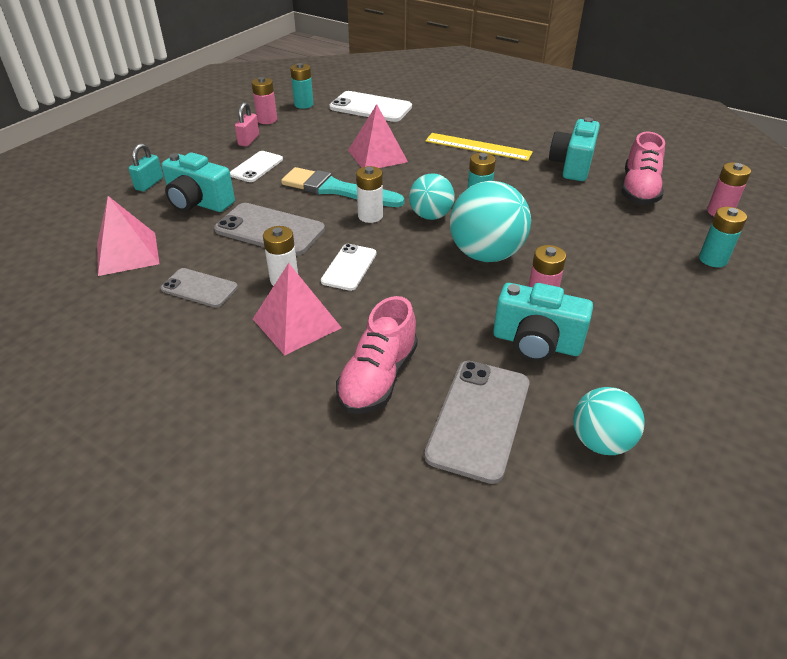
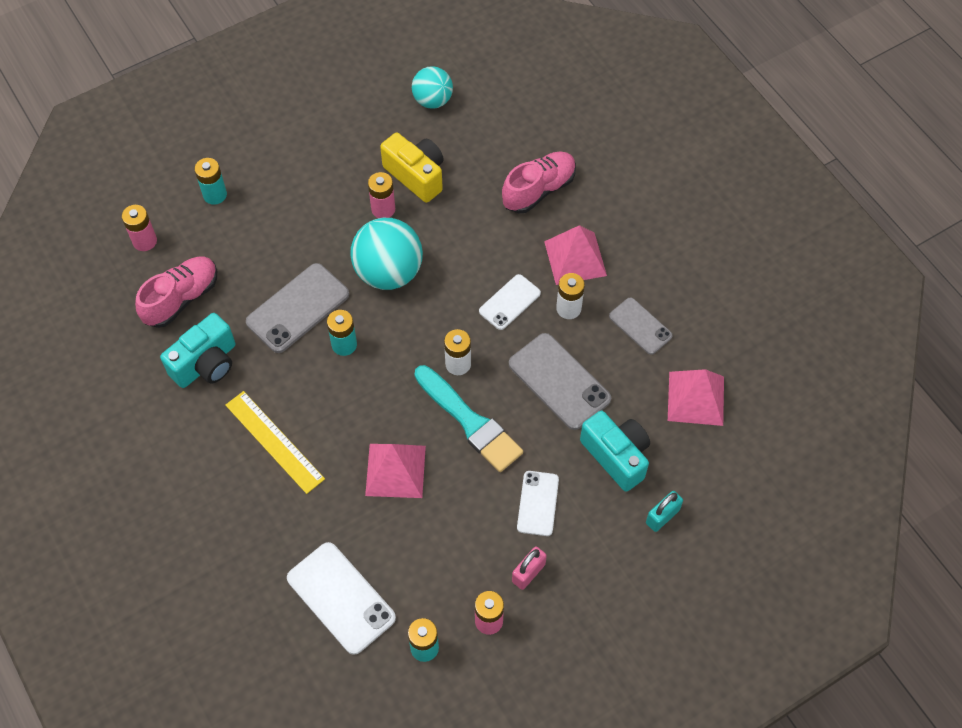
camera: 155 degrees left, 20 degrees up
white phone [230,151,283,182] -> white phone turned 45 degrees counterclockwise [517,471,559,536]
turquoise ball [409,173,455,220] -> none
grey phone [424,361,529,484] -> grey phone moved to [246,263,349,353]
turquoise camera [493,283,593,362] -> yellow camera [380,133,444,203]

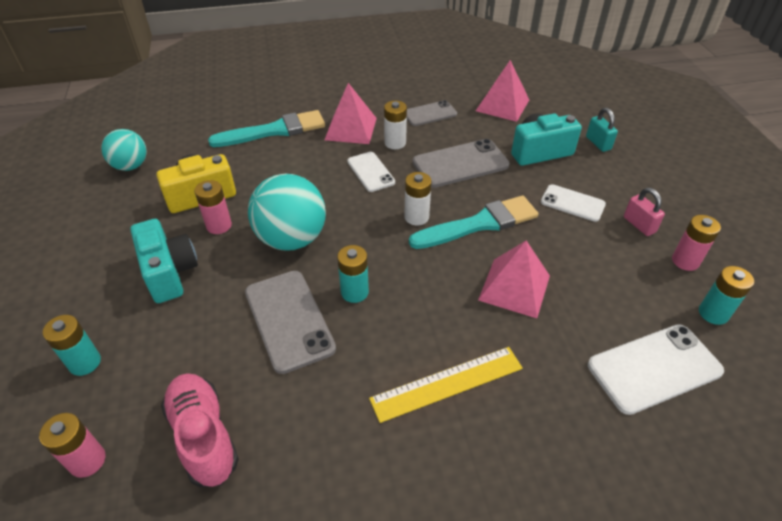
camera: 70 degrees left, 15 degrees down
turquoise camera [160,313,235,388] -> turquoise camera moved to [130,219,198,303]
pink shoe [502,151,576,213] -> turquoise brush [208,110,325,147]

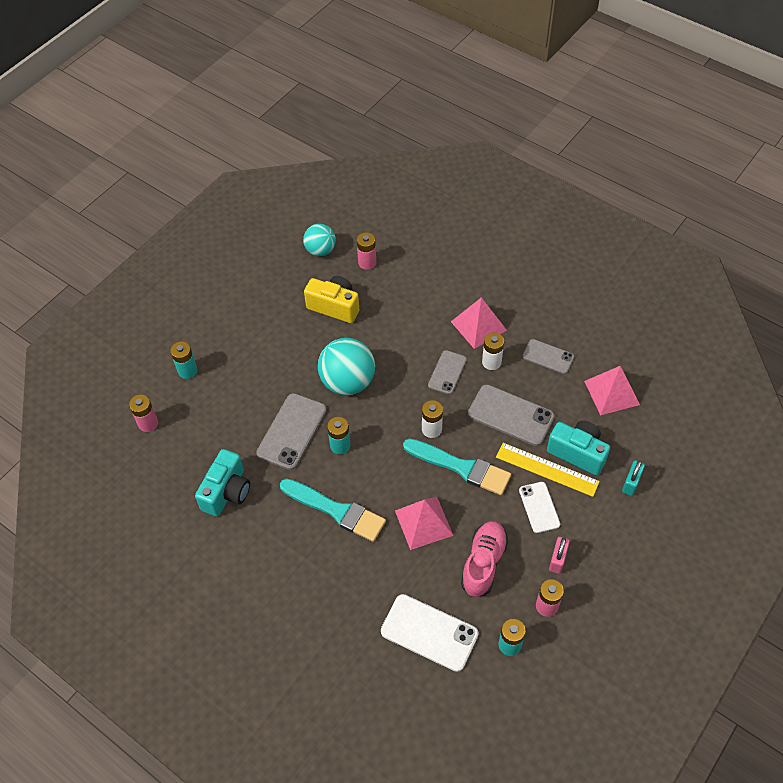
camera: 50 degrees right, 10 degrees up
turquoise camera [130,219,198,303] -> turquoise camera moved to [195,449,250,516]
pink shoe [161,373,239,487] -> pink shoe moved to [461,521,508,597]
pink battery [194,180,232,234] -> pink battery moved to [357,232,376,270]
turquoise brush [208,110,325,147] -> turquoise brush moved to [280,478,386,542]
white phone [347,152,395,192] -> grey phone [428,350,467,395]
yellow ruler [369,347,523,423] -> yellow ruler moved to [496,443,600,497]

